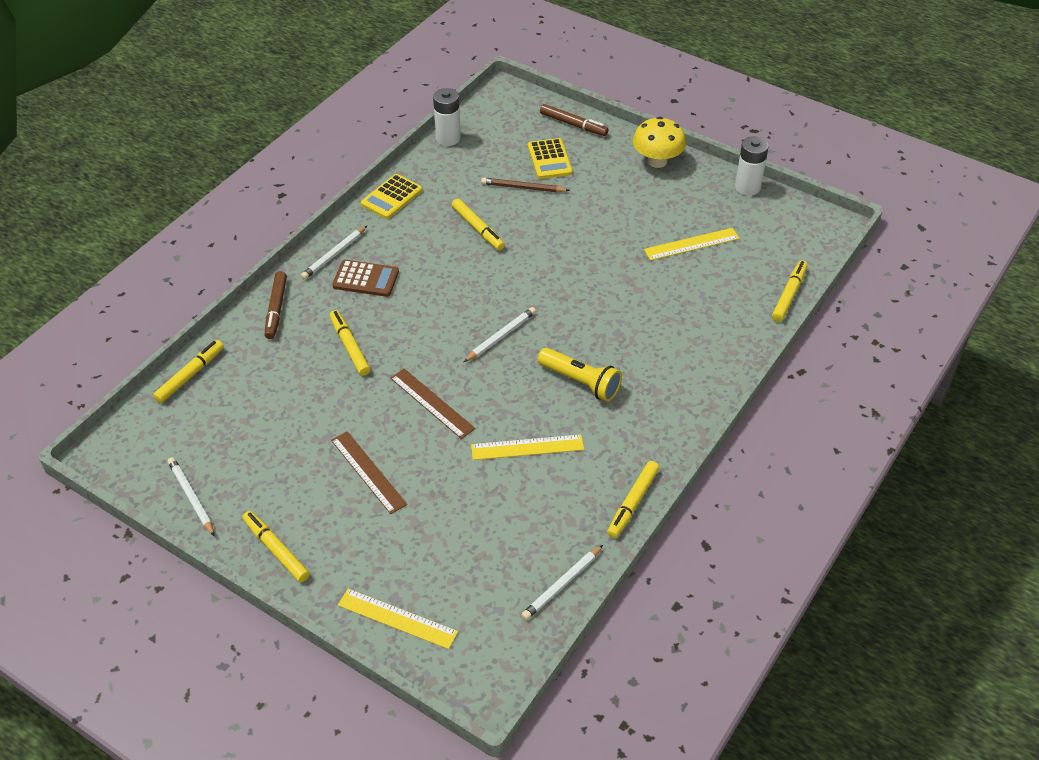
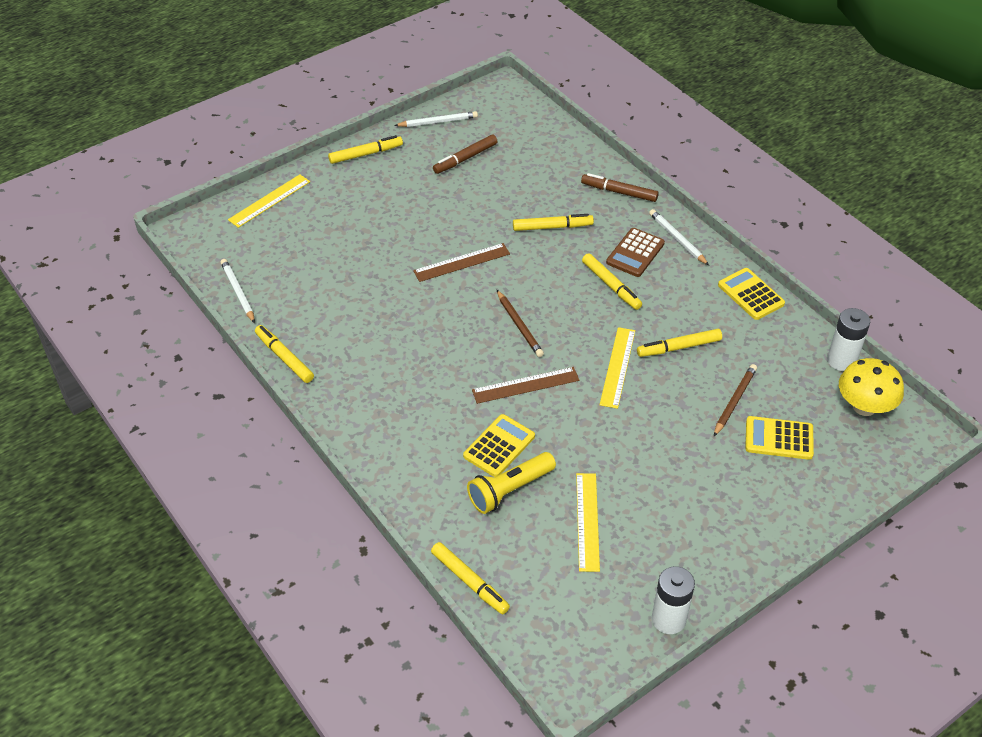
camera: 110 degrees right, 0 degrees up
yellow marker [153,340,224,403] -> yellow marker moved to [582,253,642,310]
brown ruler [331,431,407,514] -> brown ruler moved to [472,367,579,404]
white pencil [464,307,536,362] -> brown pencil [497,290,544,357]
yellow ruler [471,434,584,460] -> yellow ruler moved to [599,327,635,409]
yellow flashlight [538,348,622,402] -> yellow flashlight moved to [467,452,556,514]
brown marker [540,104,609,136] -> brown marker moved to [433,135,498,174]
yellow mushroom [633,117,686,168] -> yellow mushroom moved to [839,358,904,416]
none -> yellow calculator [463,414,535,477]

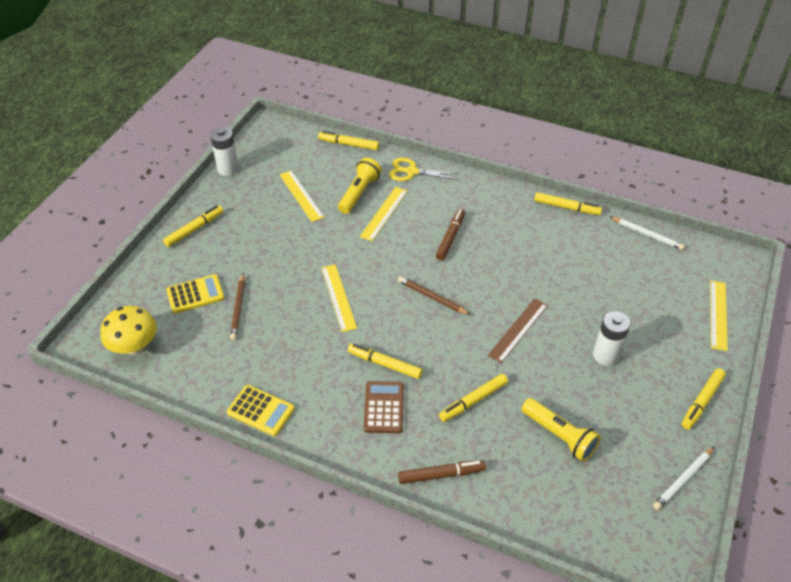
camera: 150 degrees right, 0 degrees up
brown marker [433,135,498,174] -> brown marker moved to [436,209,465,261]
yellow calculator [463,414,535,477] -> yellow ruler [360,187,407,241]
brown ruler [472,367,579,404] -> none
yellow marker [637,329,722,357] -> yellow marker moved to [163,206,224,247]
white pencil [649,209,709,266] -> none
white battery [827,308,870,371] -> white battery moved to [593,311,631,366]
none -> yellow scissors [389,157,460,181]
none -> yellow flashlight [522,398,601,462]

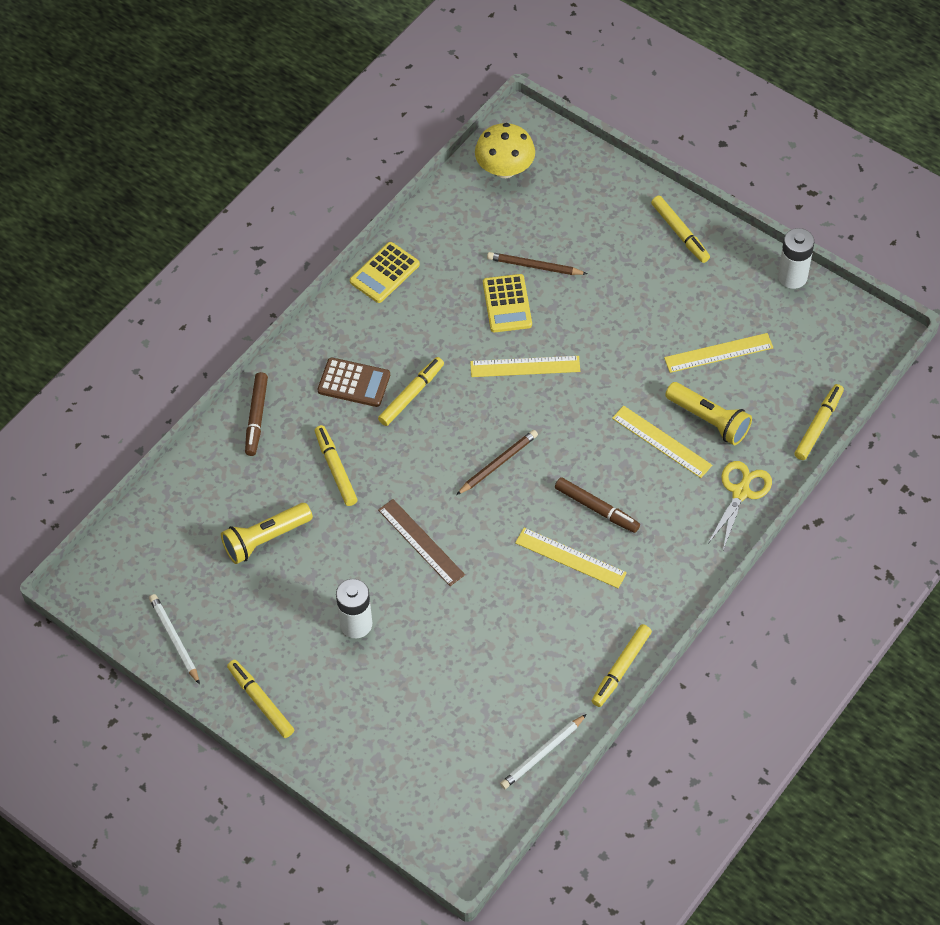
camera: 105 degrees right, 10 degrees up
yellow calculator [166,274,224,314] -> yellow calculator moved to [483,274,532,332]
yellow ruler [710,281,728,351] -> yellow ruler moved to [515,528,627,588]

